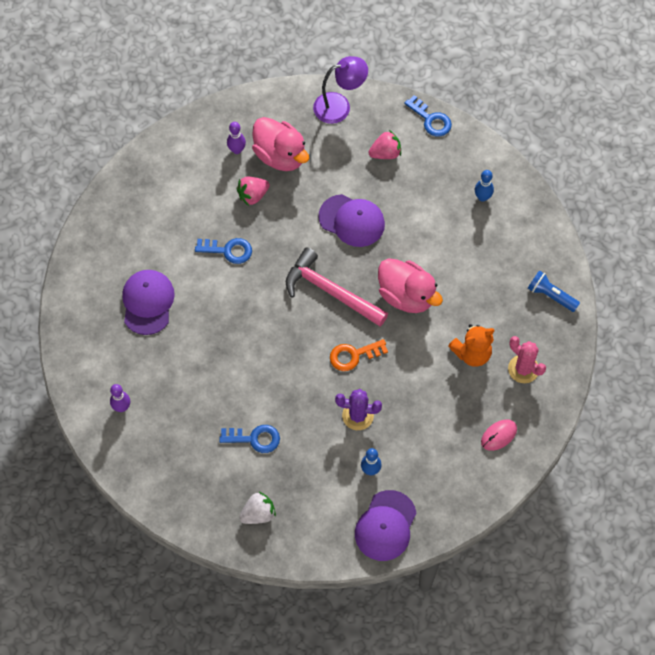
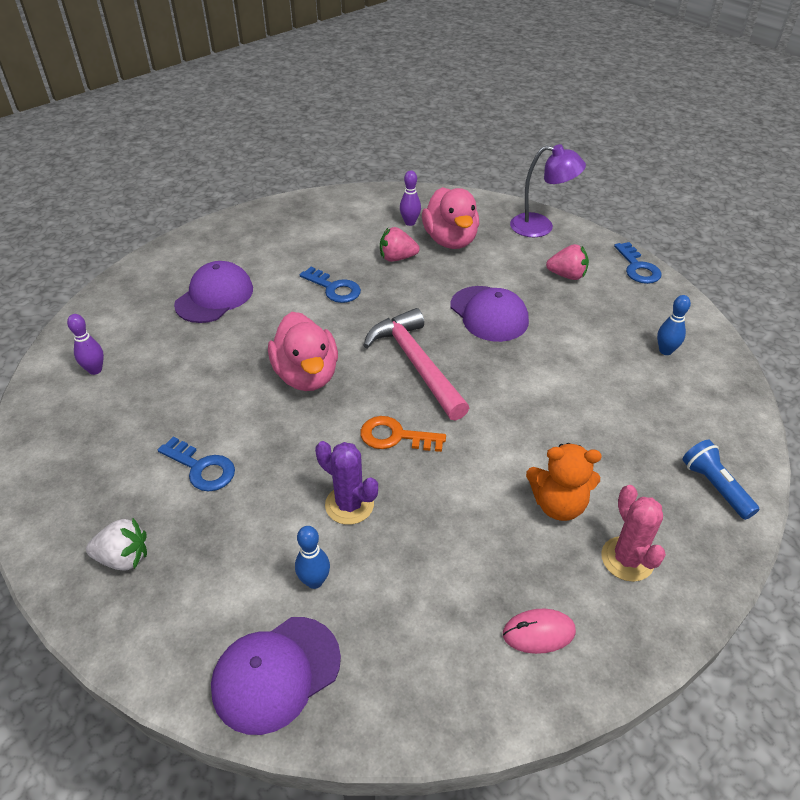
camera: 30 degrees right, 20 degrees down
pink duck [378,258,443,313] -> pink duck moved to [268,312,338,391]

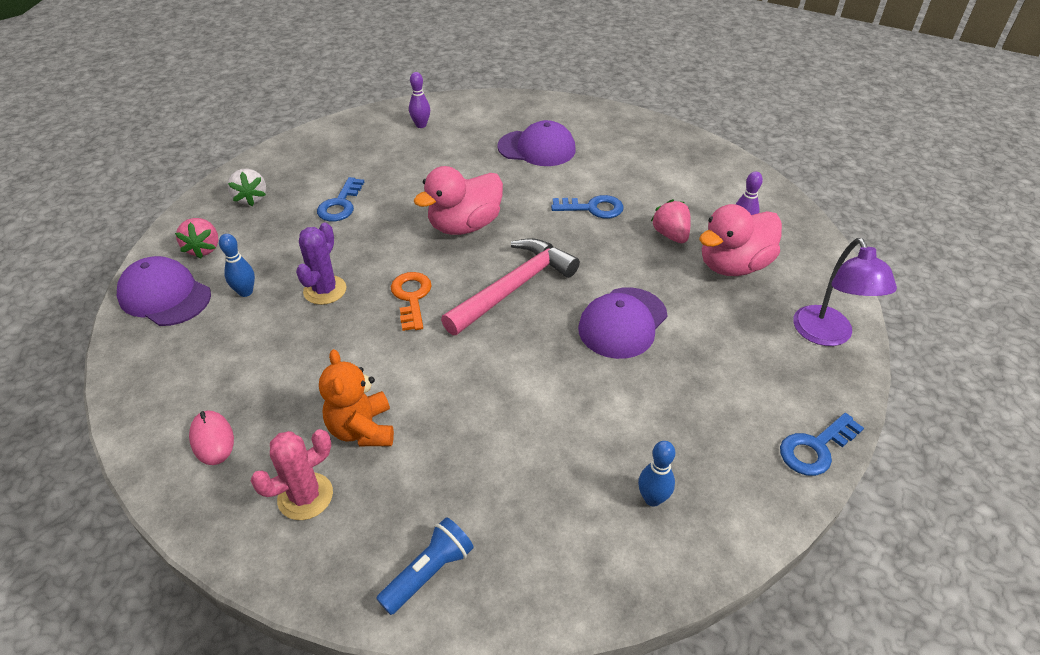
camera: 70 degrees right, 0 degrees up
blue key [300,267,361,303] -> blue key turned 105 degrees counterclockwise [551,195,624,219]
pink strawberry [546,244,589,280] -> pink strawberry moved to [175,218,219,259]

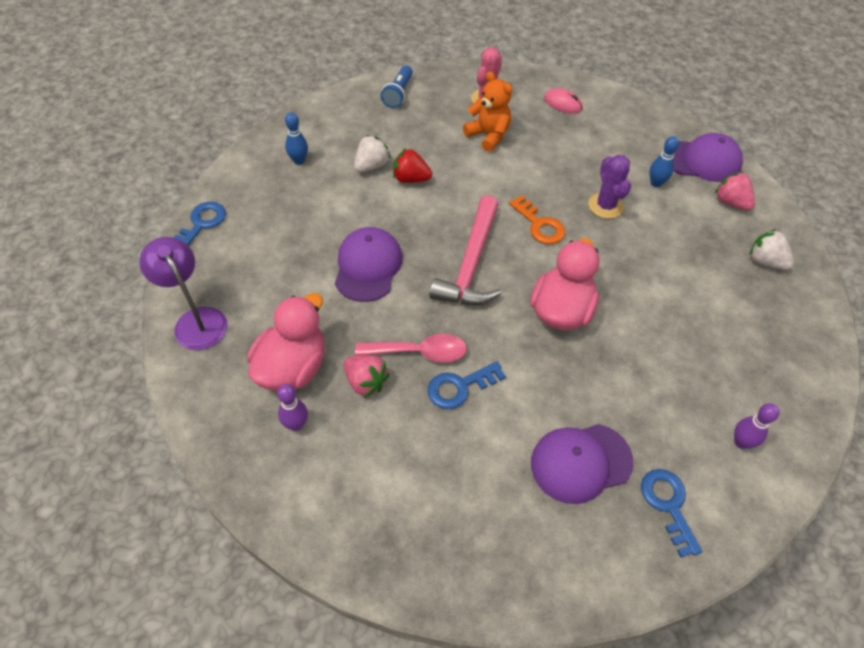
camera: 150 degrees right, 10 degrees up
blue key [317,177,364,221] -> blue key moved to [641,469,702,557]
none -> white strawberry [354,135,391,172]
none -> pink spoon [355,334,467,363]
none -> red strawberry [393,148,432,183]

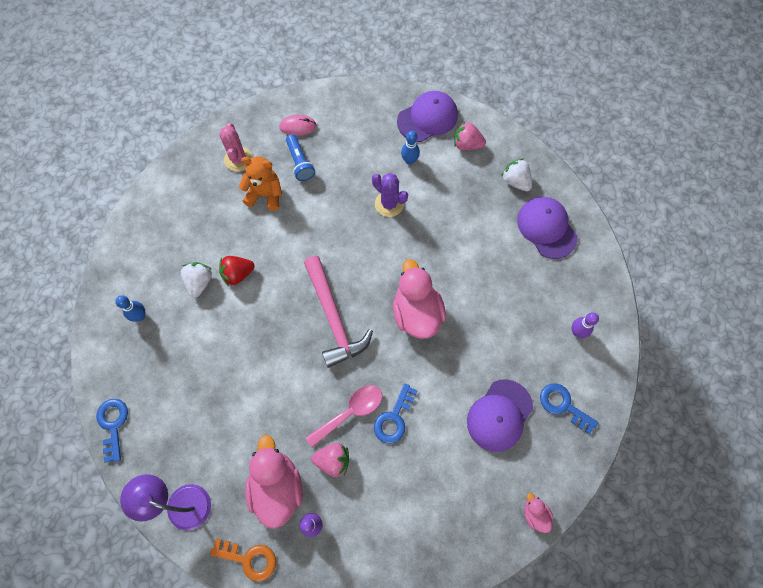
camera: 35 degrees left, 15 degrees up
purple cap [335,227,402,302] -> purple cap moved to [517,197,578,259]
blue flashlight [381,65,413,108] -> blue flashlight moved to [286,134,315,181]
orange key [509,196,565,244] -> orange key moved to [210,538,276,582]
white strawberry [749,229,794,270] -> white strawberry turned 45 degrees clockwise [501,158,532,191]
none -> pink duck [524,493,553,533]

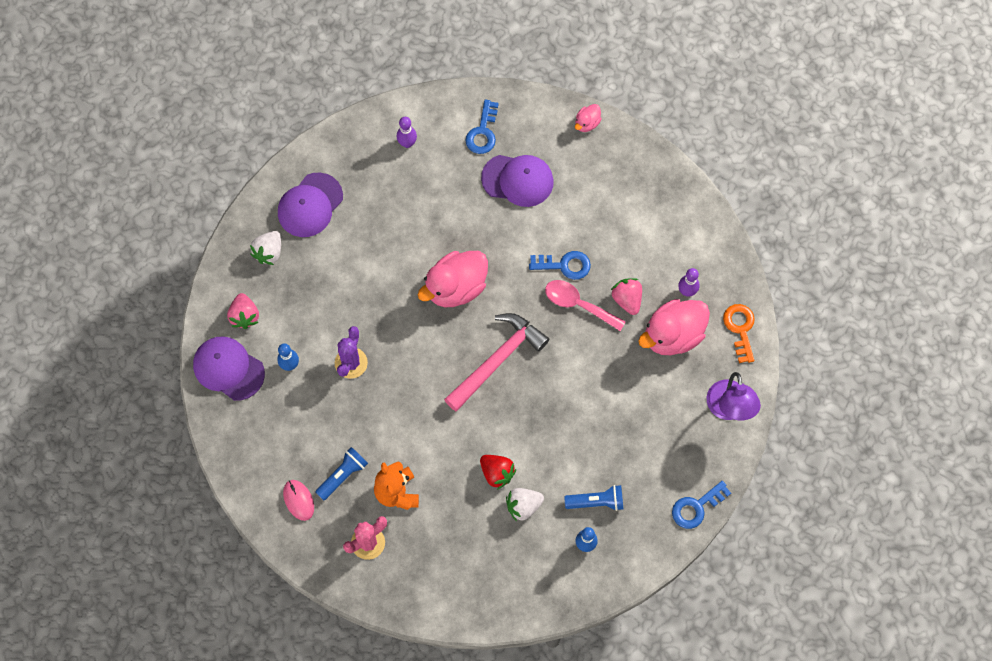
camera: 115 degrees left, 0 degrees up
none -> blue flashlight [564,485,623,511]

